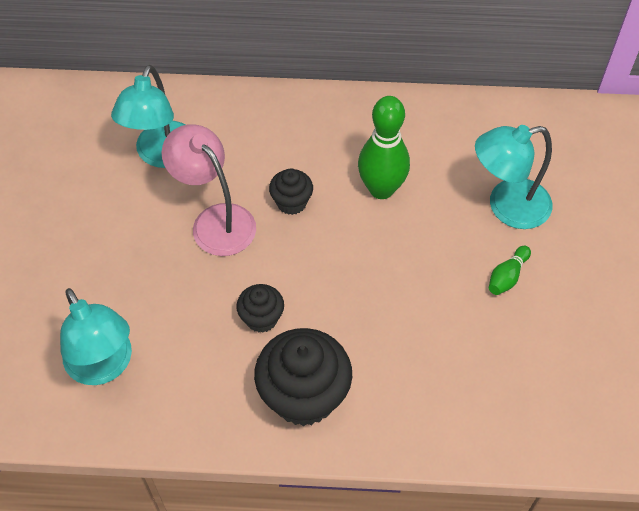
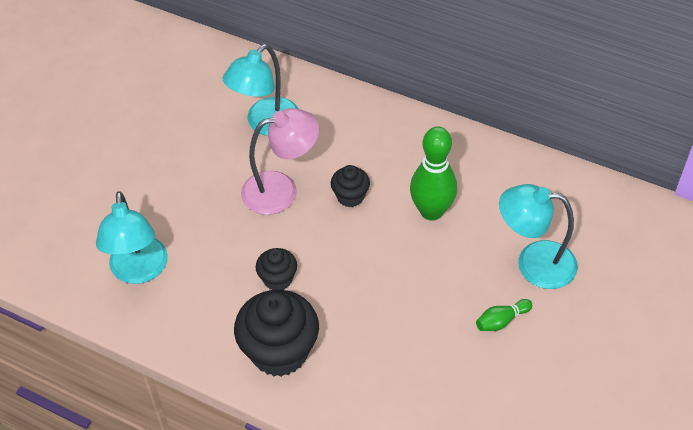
camera: 25 degrees right, 5 degrees down
pink lamp [161,124,256,256] -> pink lamp turned 90 degrees clockwise [241,108,319,215]

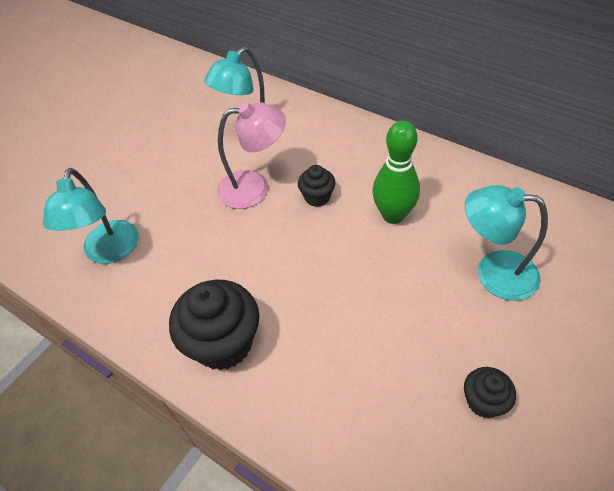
camera: 10 degrees right, 0 degrees up
black cupcake [256,248,297,290] -> black cupcake moved to [464,367,516,418]
green bowling pin [476,299,532,331] -> none

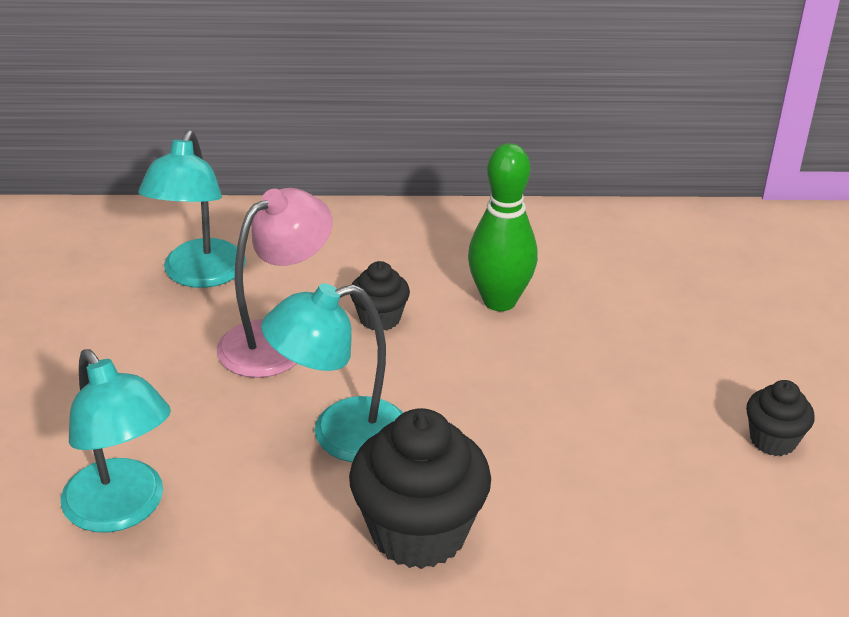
camera: 40 degrees left, 15 degrees down
turquoise lamp [465,185,548,301] -> turquoise lamp moved to [261,283,403,462]

